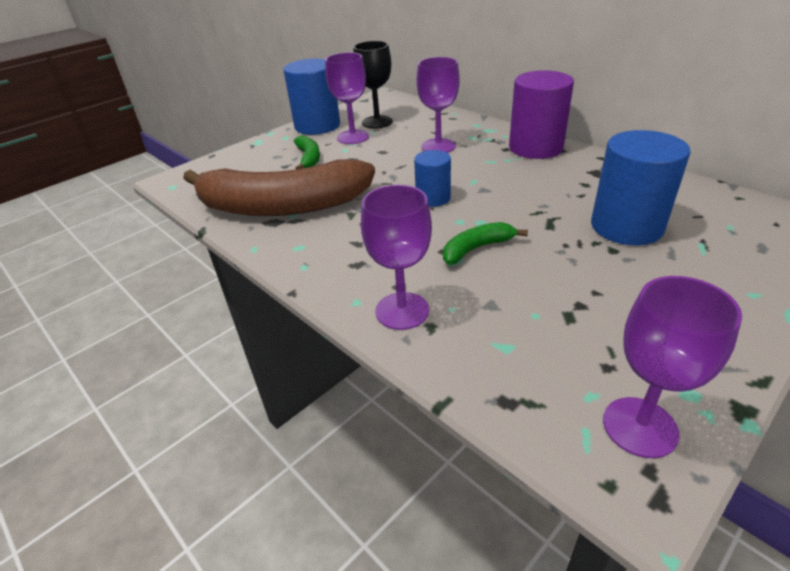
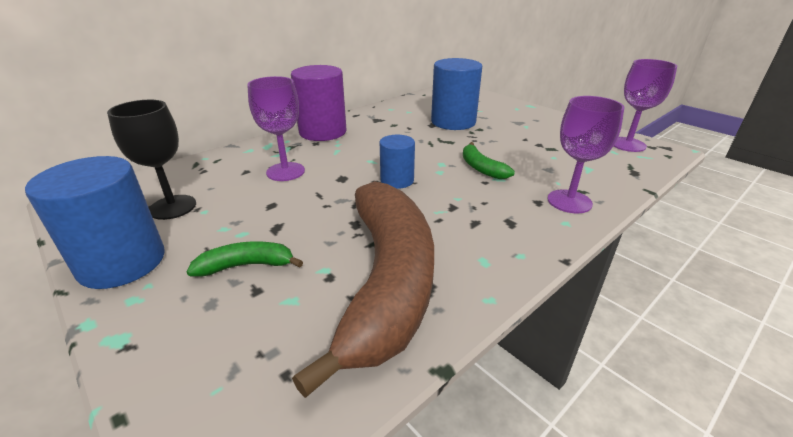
camera: 90 degrees left, 5 degrees down
purple goblet [325,52,369,144] -> none

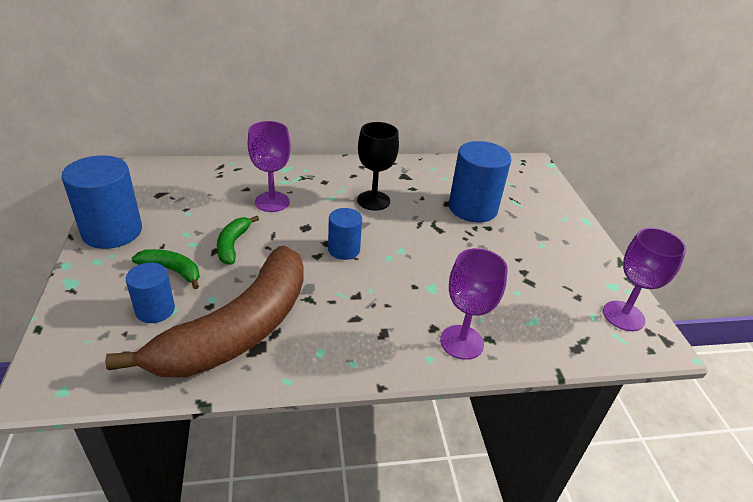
camera: 30 degrees right, 5 degrees up
black goblet [107,100,196,220] -> black goblet moved to [357,122,399,211]
purple cylinder [291,65,346,141] -> none
green banana [463,142,515,179] -> green banana moved to [217,216,259,265]
none -> blue cylinder [126,263,175,323]

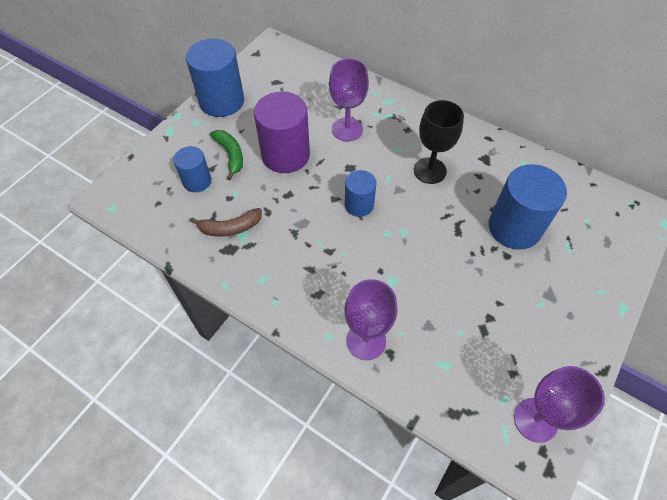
camera: 45 degrees right, 20 degrees up
brown banana [105,246,304,378] -> brown banana [190,208,262,237], size x0.41
green banana [217,216,259,265] -> purple cylinder [254,92,310,173]

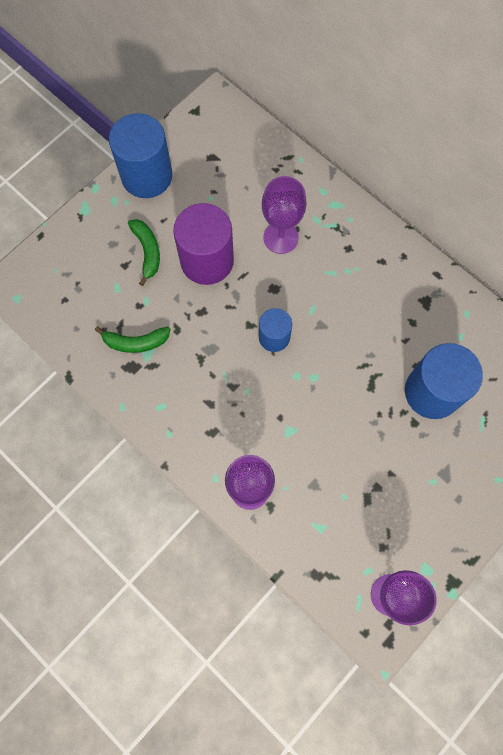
camera: 10 degrees right, 15 degrees up
blue cylinder [173,146,211,192] -> none
brown banana [190,208,262,237] -> green banana [95,326,170,353]
black goblet [414,100,464,184] -> none

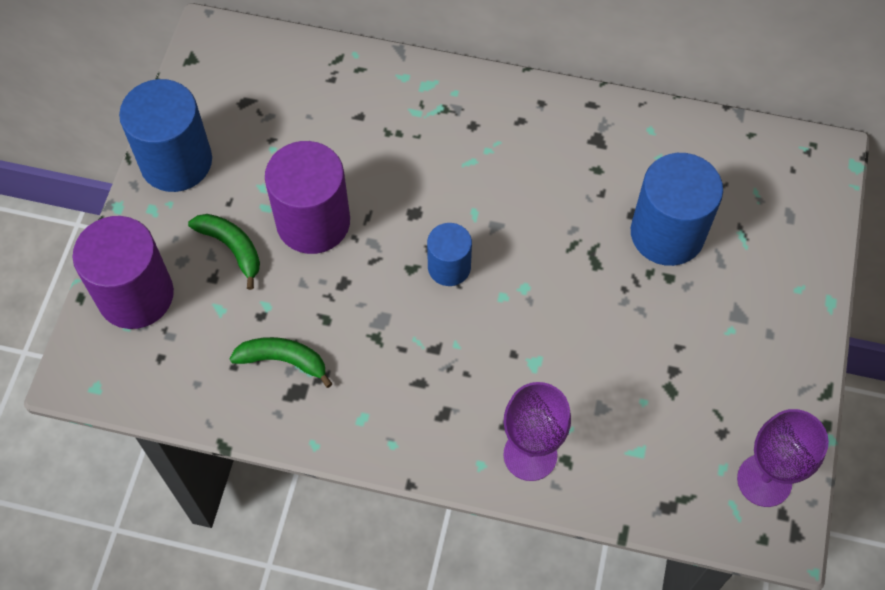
camera: 30 degrees left, 10 degrees down
green banana [95,326,170,353] -> green banana turned 135 degrees counterclockwise [230,337,333,388]
purple goblet [262,176,307,254] -> none
none -> purple cylinder [73,216,174,329]

